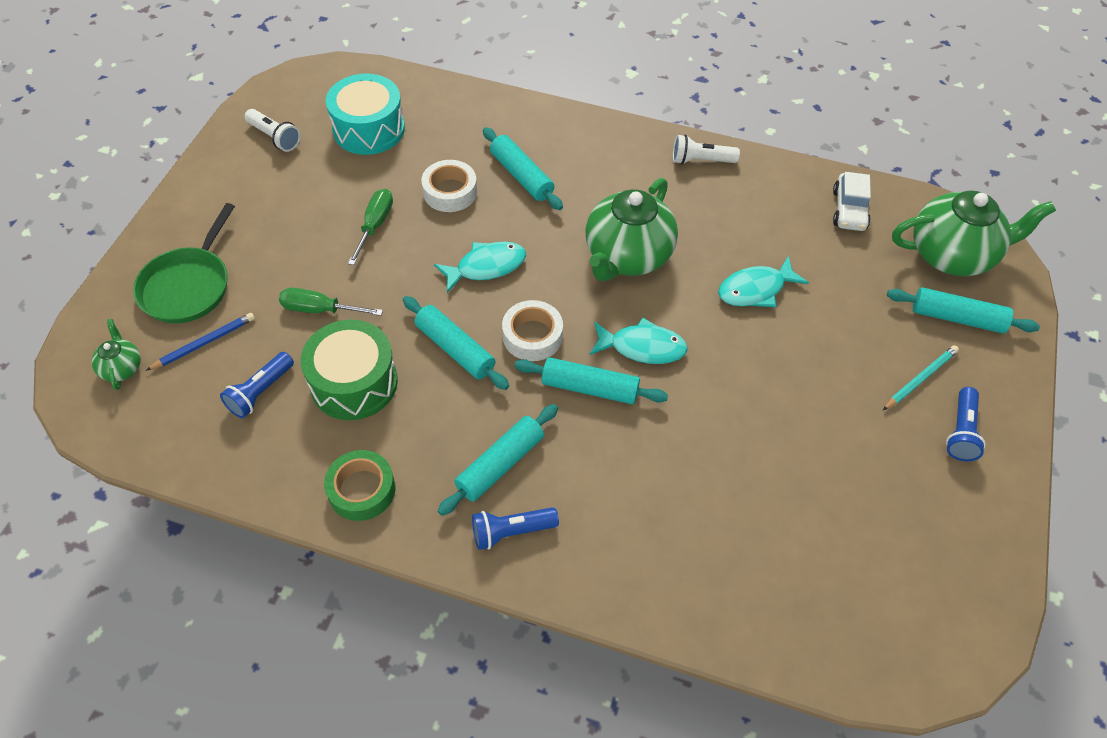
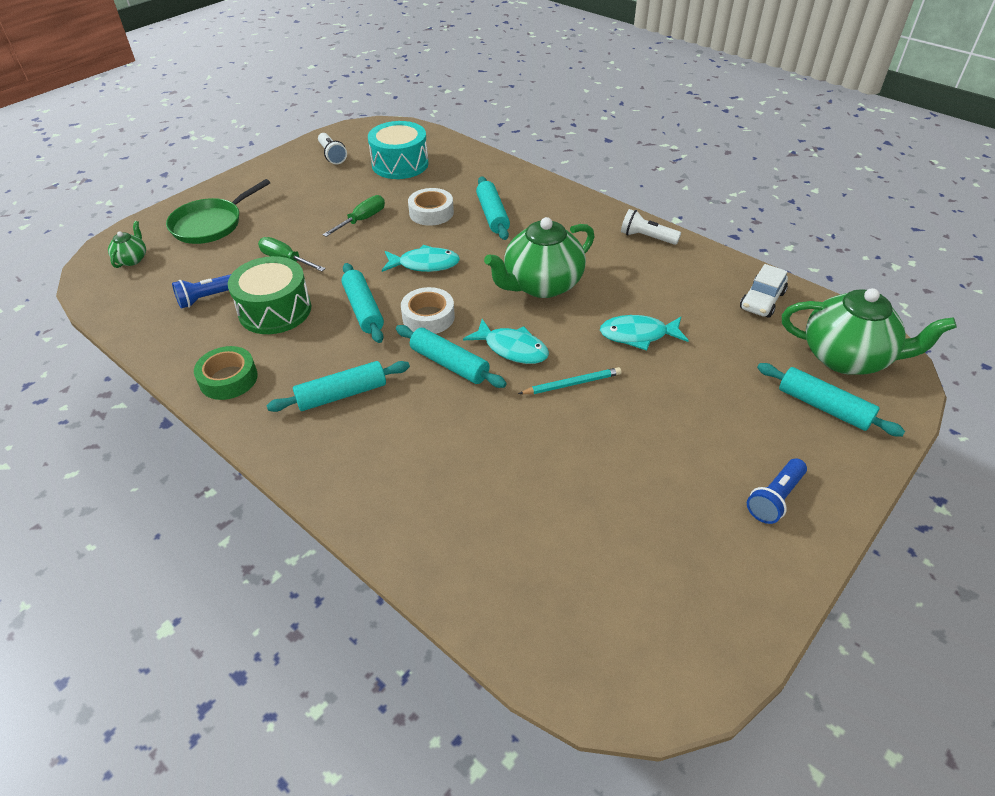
camera: 25 degrees right, 10 degrees down
blue pencil [146,313,255,371] -> none
blue flashlight [472,507,559,550] -> none
turquoise pencil [883,345,959,410] -> turquoise pencil moved to [518,367,621,394]

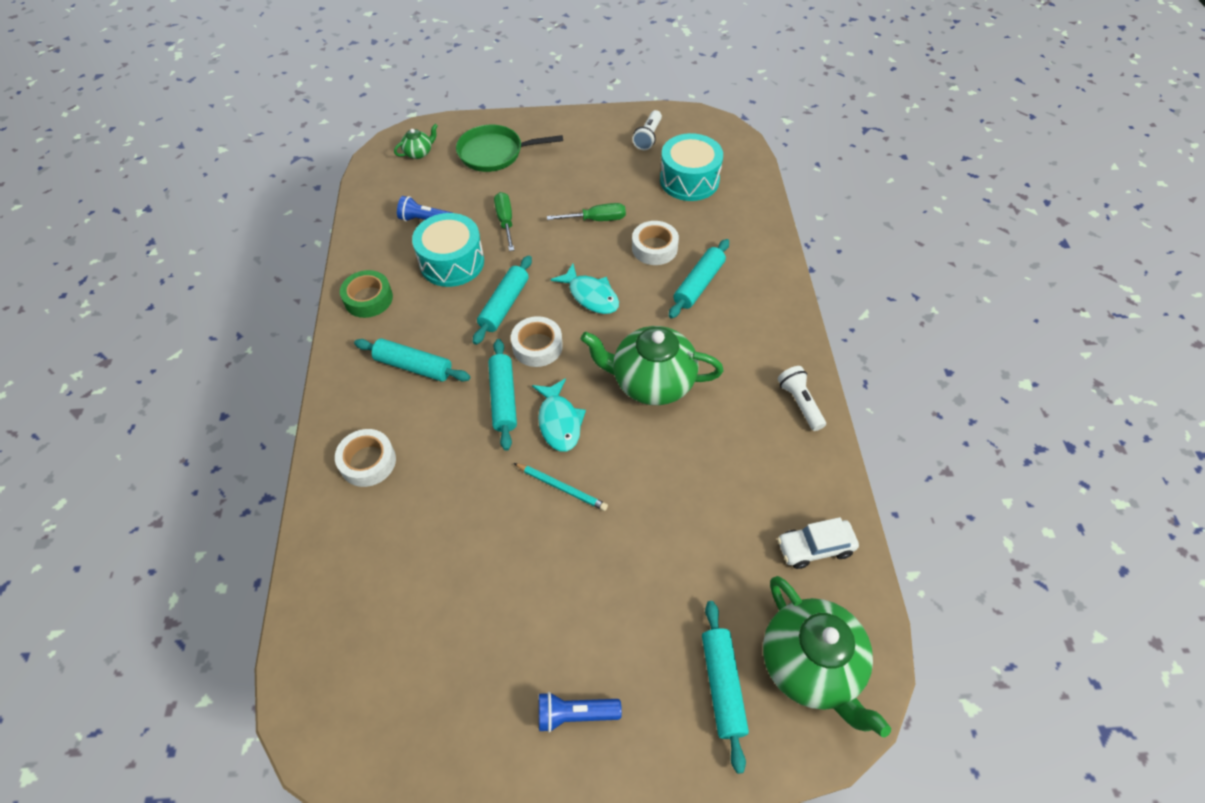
camera: 45 degrees right, 10 degrees up
green drum [228,256,311,334] -> turquoise drum [412,213,484,287]
turquoise fish [600,315,689,350] -> none
none -> white tape [335,429,396,487]

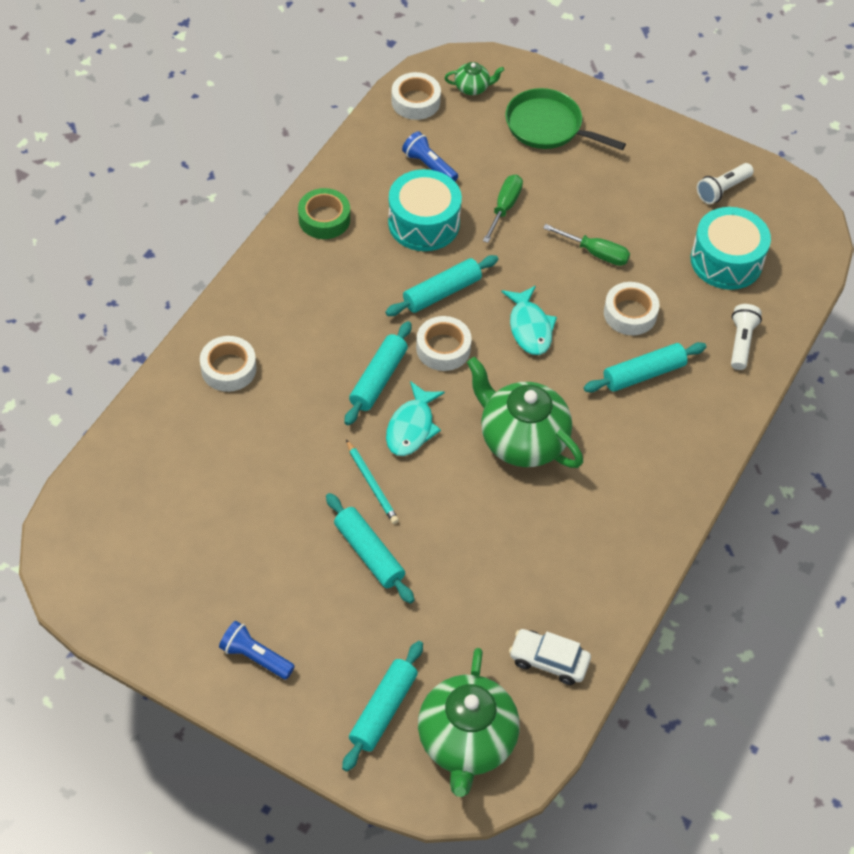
camera: 30 degrees right, 0 degrees up
turquoise rolling pin [354,339,470,381] -> turquoise rolling pin moved to [326,493,414,603]
white flashlight [778,366,826,431] -> white flashlight moved to [731,304,762,370]
none -> white tape [391,72,441,120]

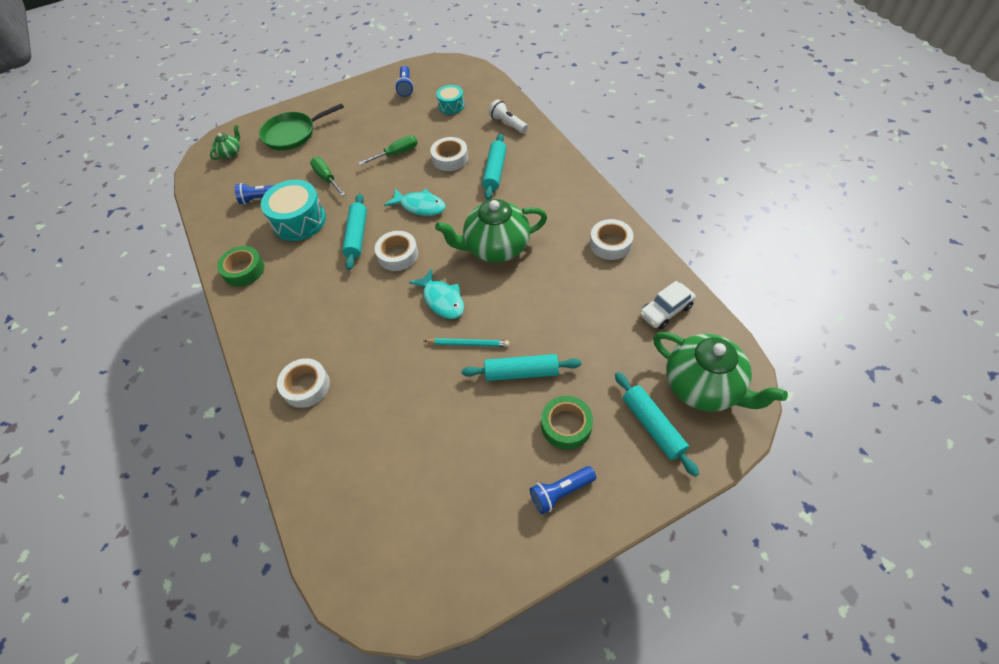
camera: 50 degrees left, 0 degrees up
turquoise rolling pin [345,321,412,425] -> none
white tape [391,72,441,120] -> white tape moved to [590,219,633,260]
turquoise drum [691,207,771,290] -> turquoise drum [436,85,465,114], size x0.57
white flashlight [697,163,754,204] -> blue flashlight [395,66,414,97]
none -> green tape [541,396,593,450]

